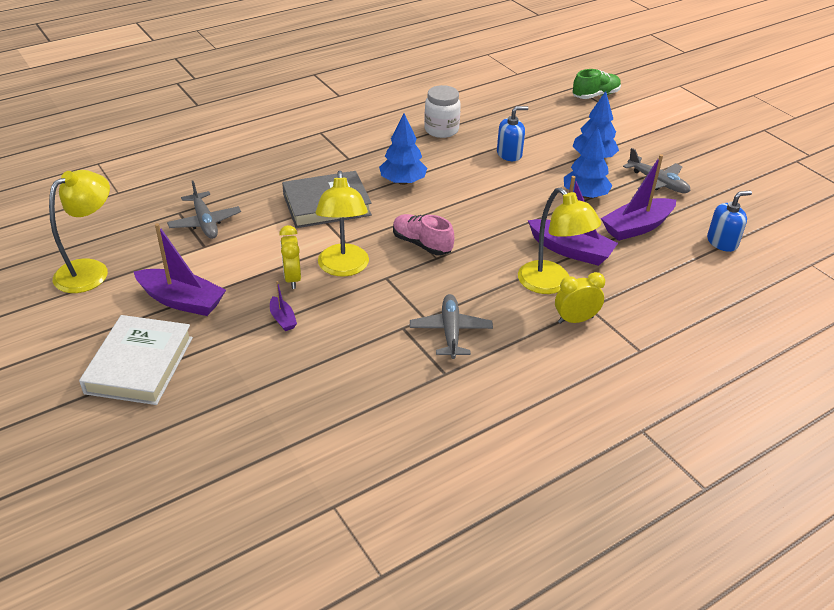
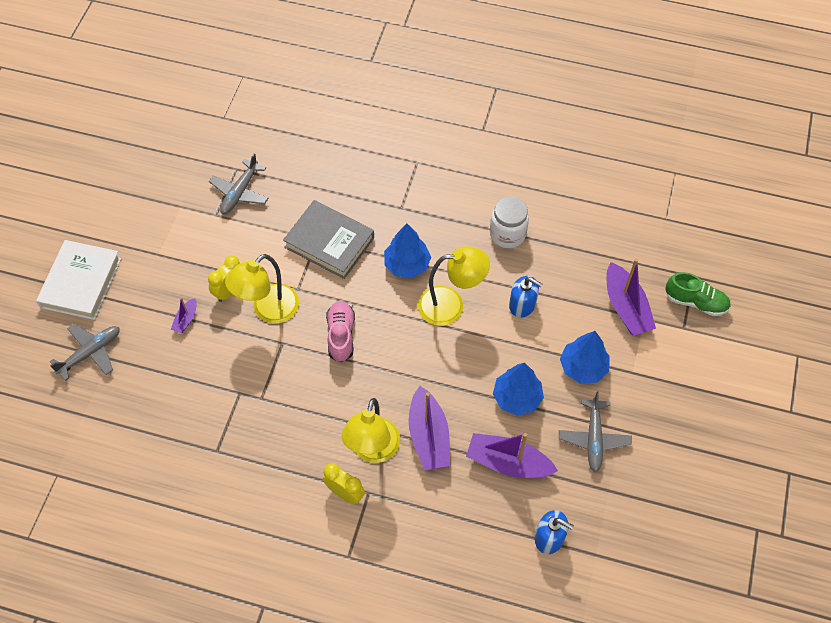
camera: 50 degrees right, 20 degrees up
yellow lamp [49,170,110,293] -> yellow lamp moved to [418,246,490,326]
white book [79,315,193,405] -> white book turned 45 degrees counterclockwise [36,240,121,320]
purple boat [134,223,226,316] -> purple boat moved to [607,259,656,335]
grey plane [410,294,493,359] -> grey plane moved to [50,324,120,381]

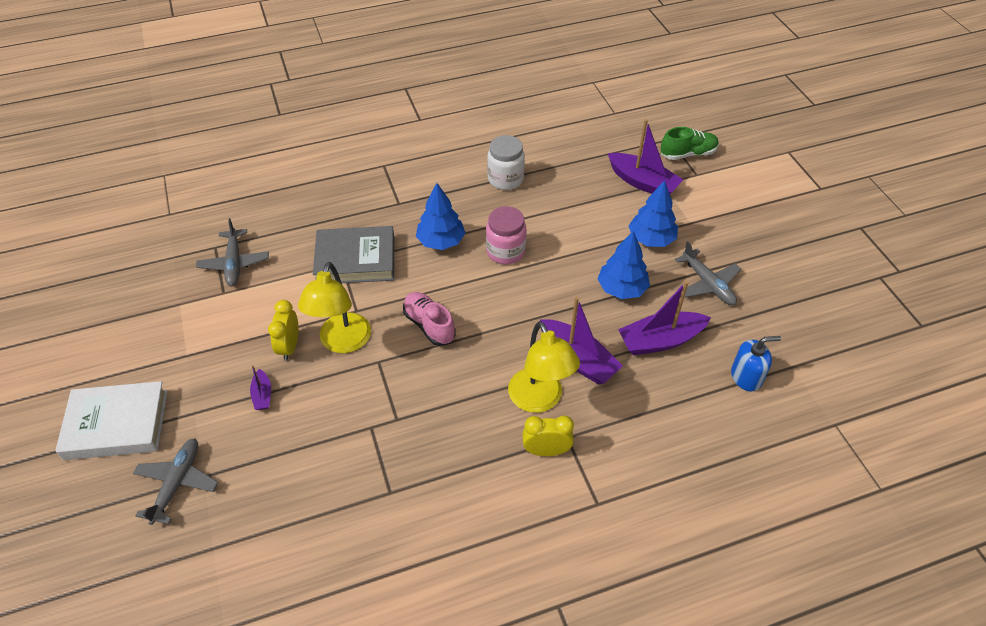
camera: 35 degrees left, 10 degrees down
white book [36,240,121,320] -> white book turned 75 degrees counterclockwise [55,381,168,460]
yellow lamp [418,246,490,326] -> pink jar [486,206,527,264]
blue soap dispenser [509,276,542,318] -> none

